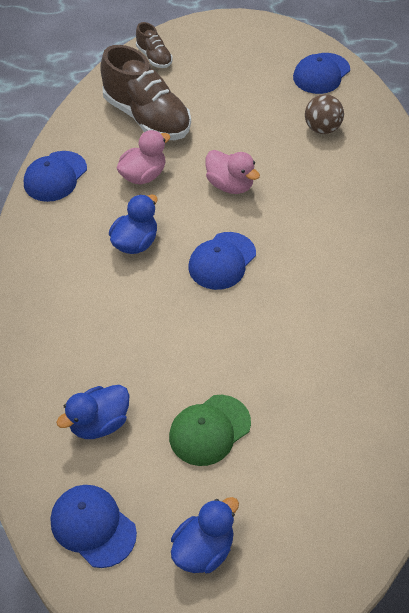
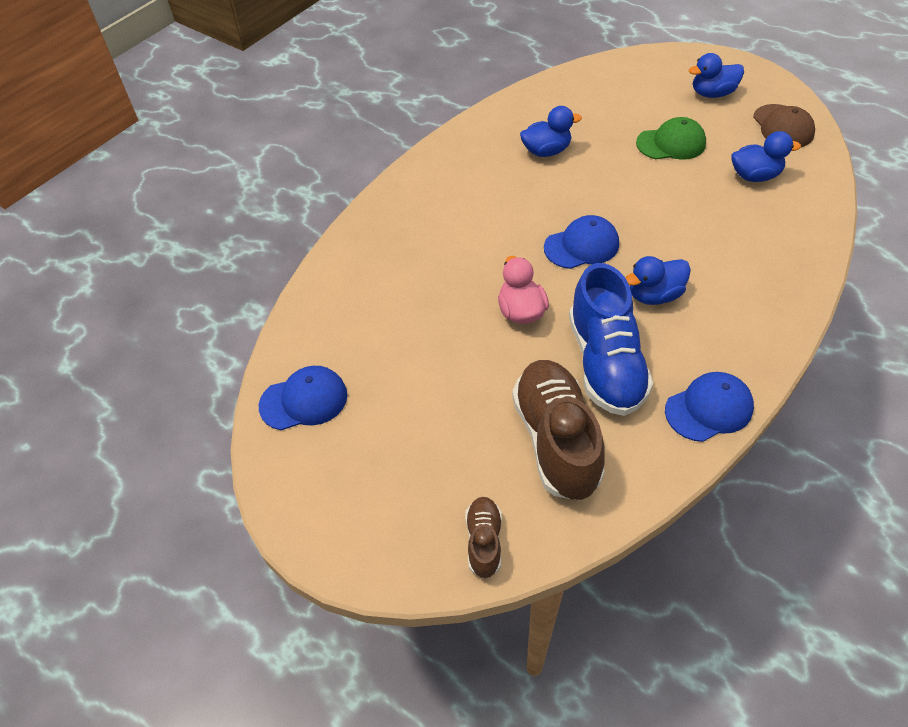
camera: 145 degrees left, 0 degrees up
blue cap [51,485,137,568] -> brown cap [753,104,815,147]
pink duck [117,130,170,185] -> blue shoe [569,263,653,416]
brown ball [305,94,344,134] -> none
none -> blue duck [520,106,582,157]

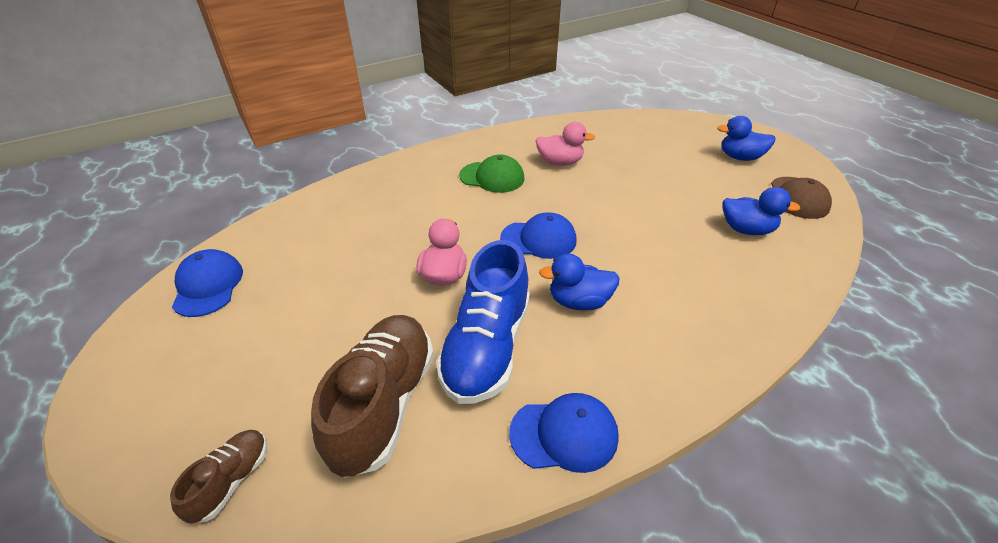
camera: 20 degrees right, 10 degrees down
blue cap [259,366,347,430] -> blue cap turned 105 degrees counterclockwise [172,249,243,317]
blue duck [520,106,582,157] -> pink duck [535,122,595,166]
green cap [636,117,706,160] -> green cap moved to [459,154,524,193]

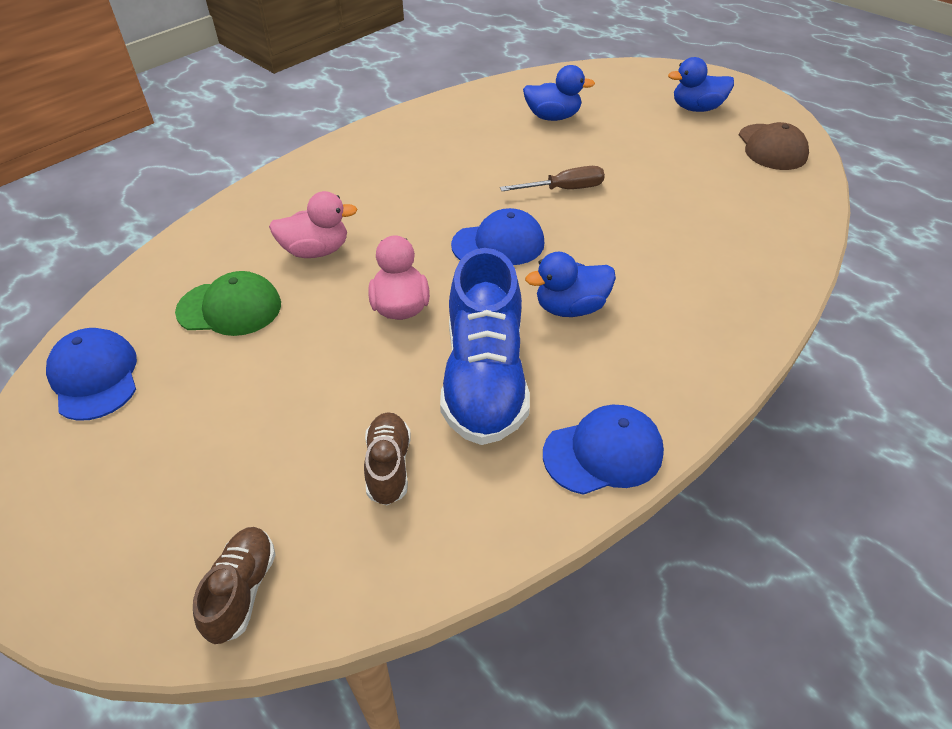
camera: 15 degrees left, 5 degrees up
brown shoe [311,315,434,478] -> brown shoe [364,412,411,505], size x0.49
green cap [459,154,524,193] -> green cap moved to [175,271,281,336]
pink duck [535,122,595,166] -> pink duck moved to [269,191,358,258]
blue duck [722,187,800,235] -> blue duck moved to [523,65,595,121]
none -> brown screwdriver [500,166,605,191]

